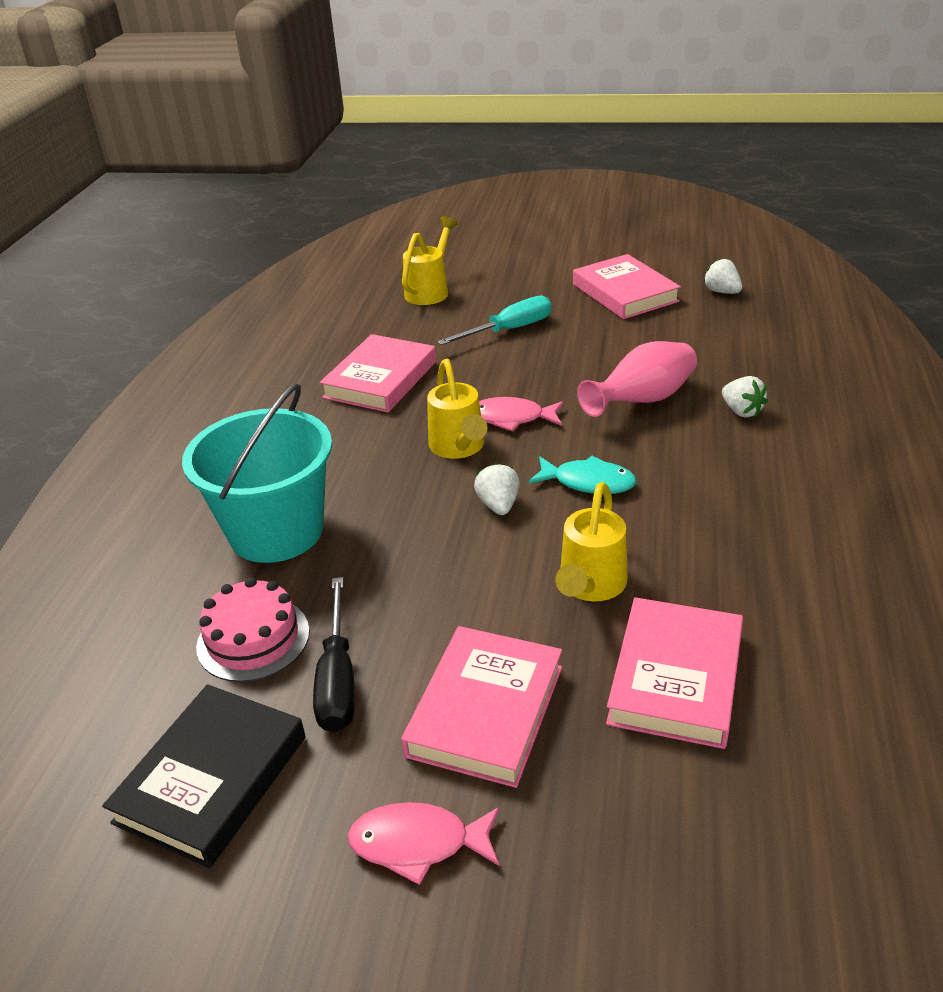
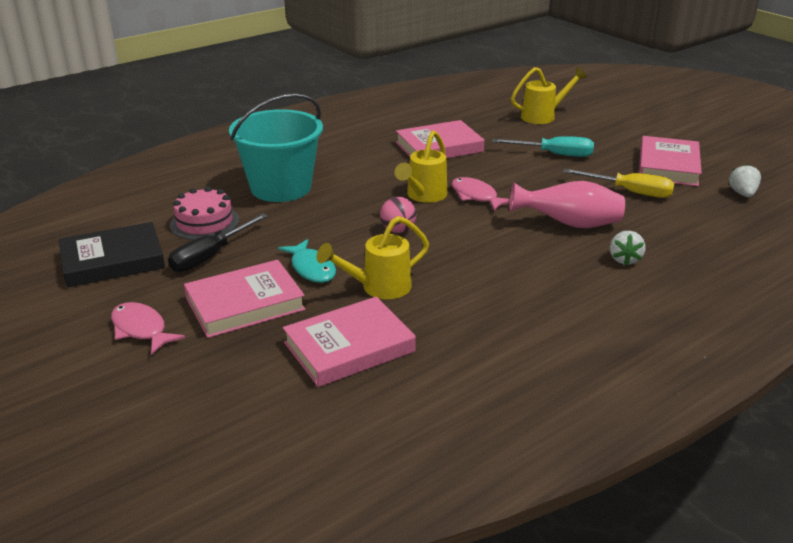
camera: 40 degrees right, 5 degrees down
white strawberry [474,463,520,515] -> pink ball [380,197,416,233]
turquoise fish [528,456,637,494] -> turquoise fish moved to [278,239,336,283]
none -> yellow screwdriver [563,169,675,198]

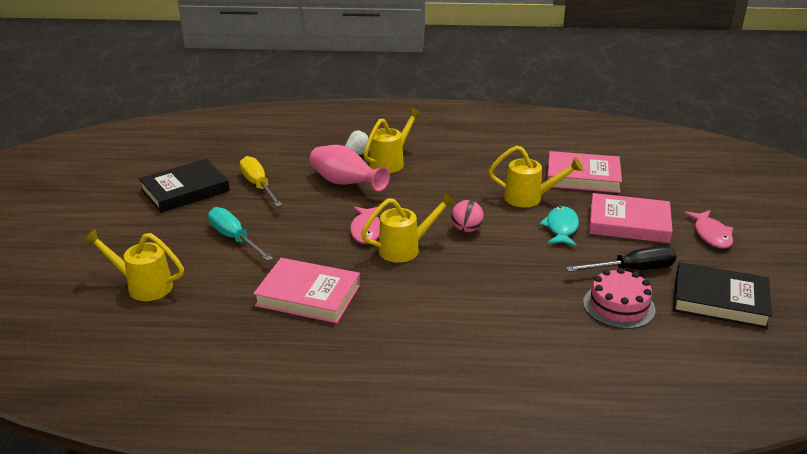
camera: 140 degrees left, 0 degrees up
turquoise bucket [229,94,323,202] -> none
pink book [639,136,702,186] -> black book [139,159,230,213]
white strawberry [729,164,761,197] -> none
none -> yellow watering can [364,108,422,173]

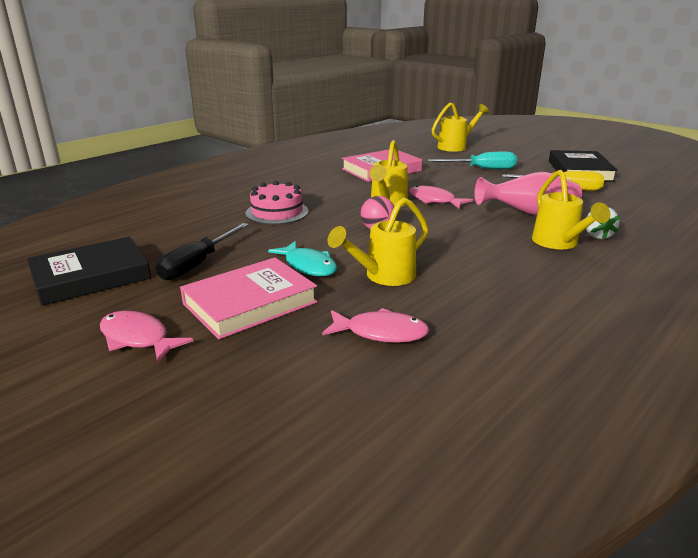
camera: 130 degrees right, 5 degrees down
pink book [547,151,622,193] -> pink fish [322,308,429,343]
pink cake [583,268,656,329] -> pink cake moved to [245,181,309,225]

